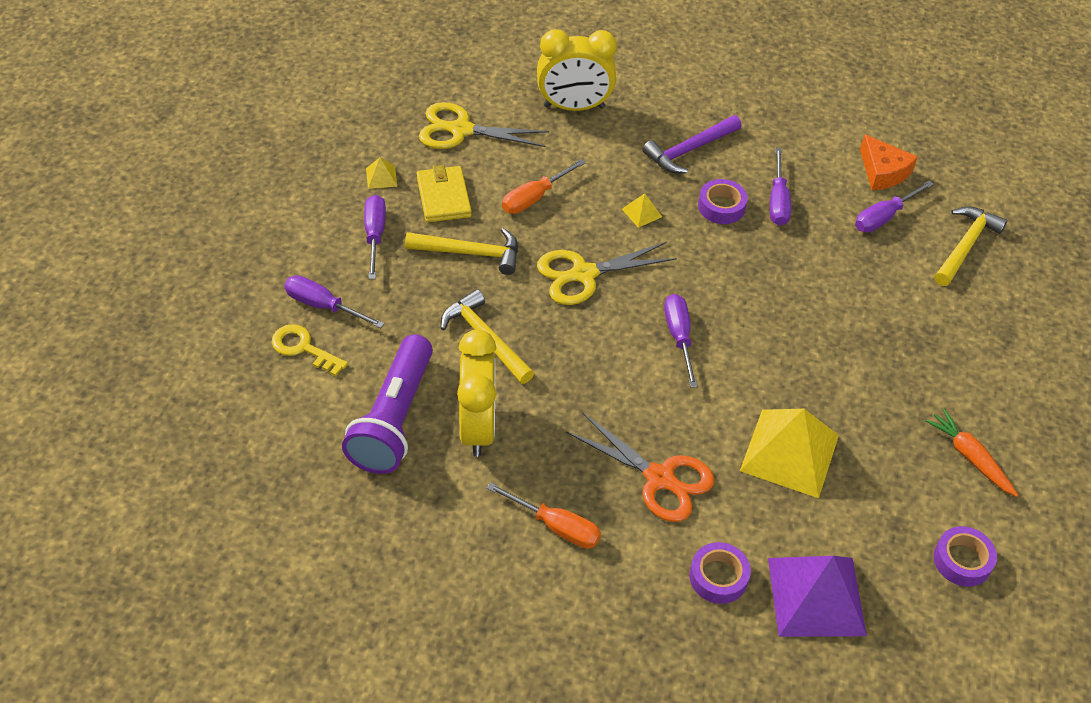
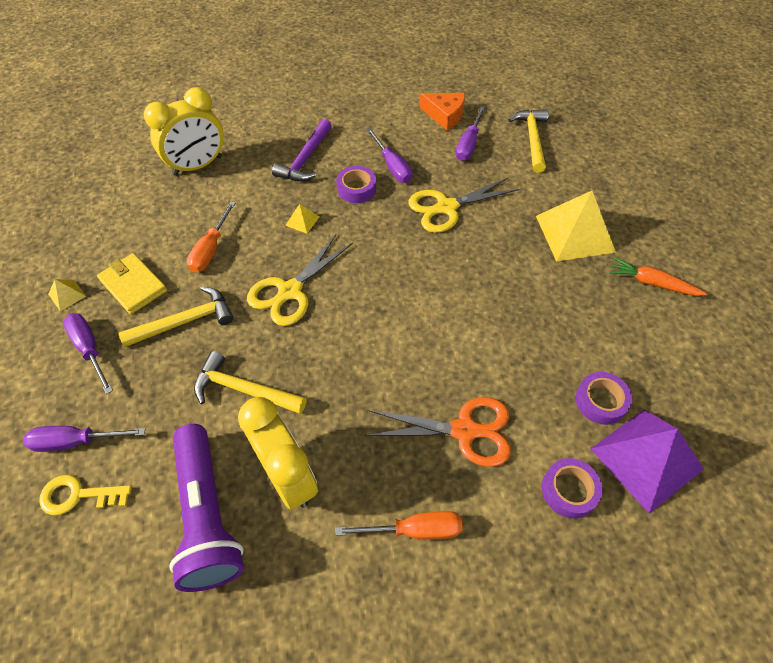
camera: 30 degrees left, 5 degrees up
yellow scissors [419,102,549,149] -> yellow scissors moved to [408,177,519,233]
purple screwdriver [664,294,698,388] -> none
yellow pyramid [740,409,839,498] -> yellow pyramid moved to [536,191,616,262]
purple tape [933,526,997,587] -> purple tape moved to [575,372,632,425]

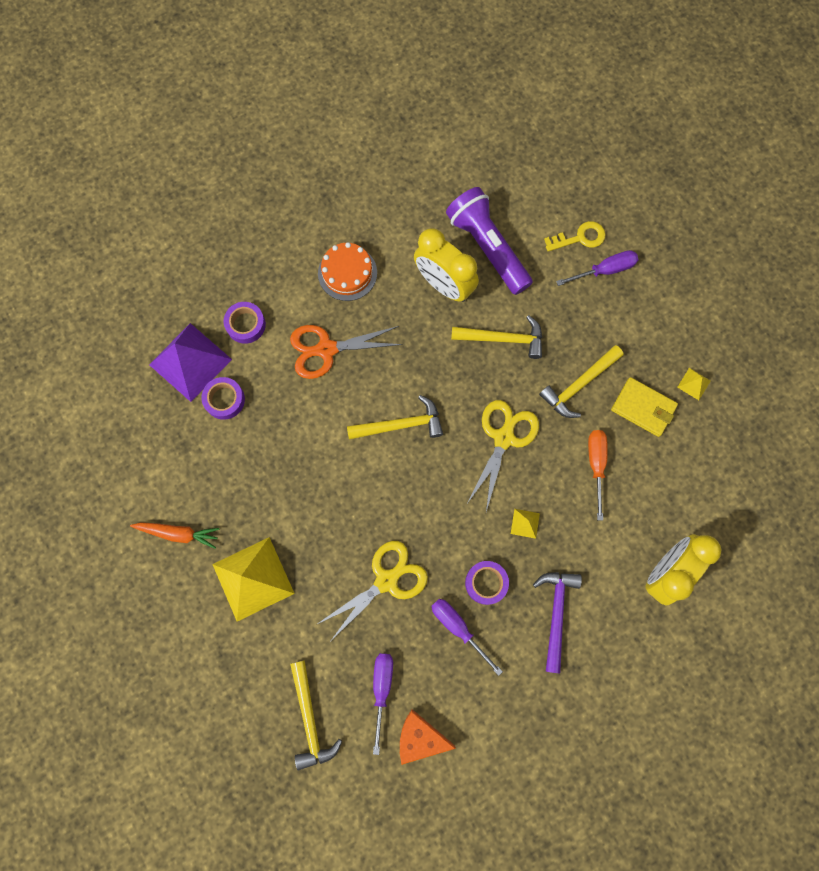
camera: 165 degrees right, 20 degrees up
purple screwdriver [63,313,113,394] -> none
orange screwdriver [335,511,463,540] -> orange cake [318,242,377,301]
none -> yellow hammer [347,395,443,440]

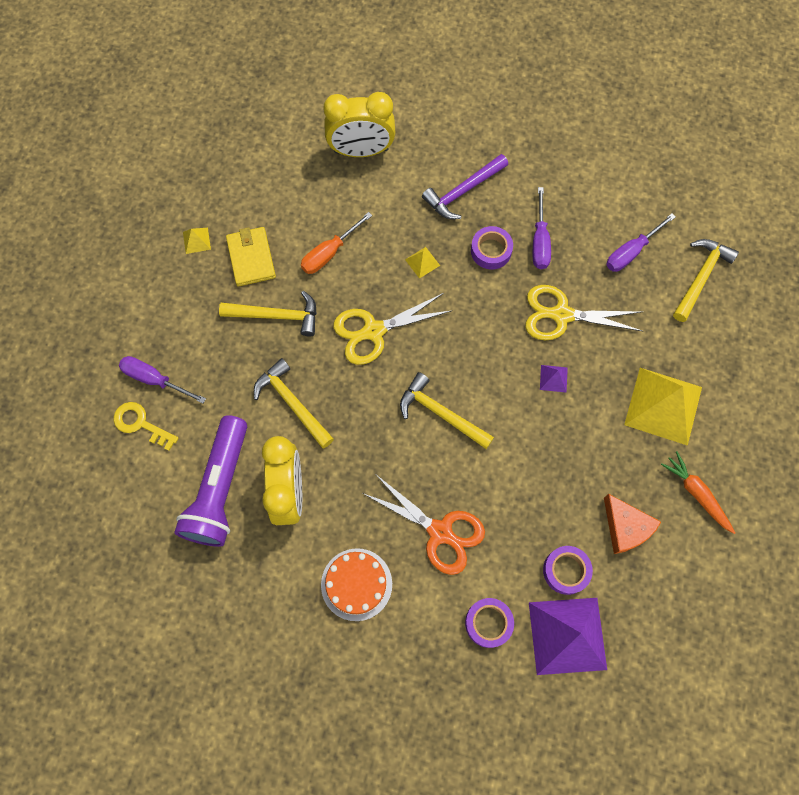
camera: 135 degrees left, 5 degrees down
orange cheese [400,709,456,765] -> orange cheese moved to [604,494,661,554]
none -> purple pyramid [540,365,568,393]

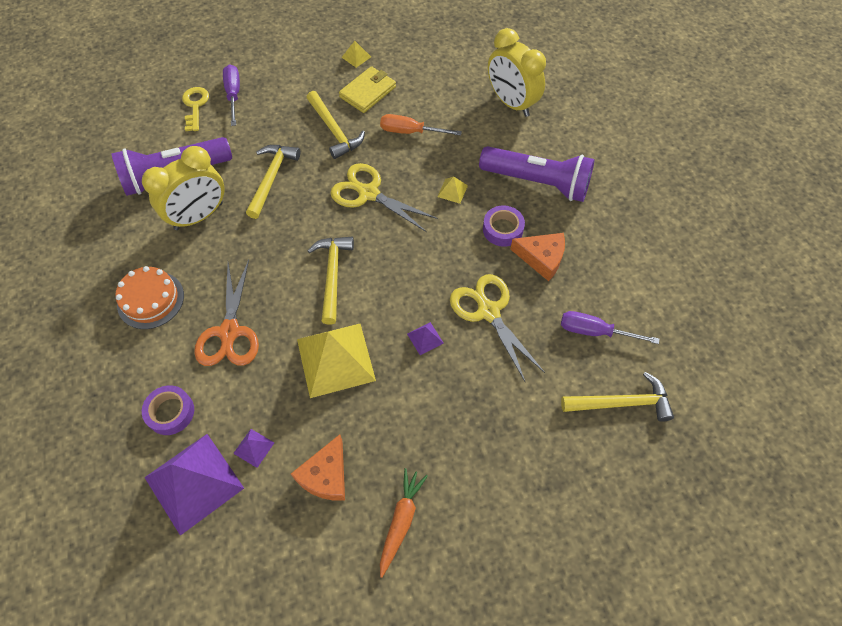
camera: 55 degrees right, 10 degrees down
purple hammer [422,154,508,219] -> purple flashlight [479,146,595,202]
purple screwdriver [533,187,551,269] -> orange cheese [510,233,565,281]
purple tape [543,546,593,595] -> purple pyramid [233,429,274,468]
yellow pyramid [624,368,702,446] -> yellow pyramid moved to [297,324,376,398]

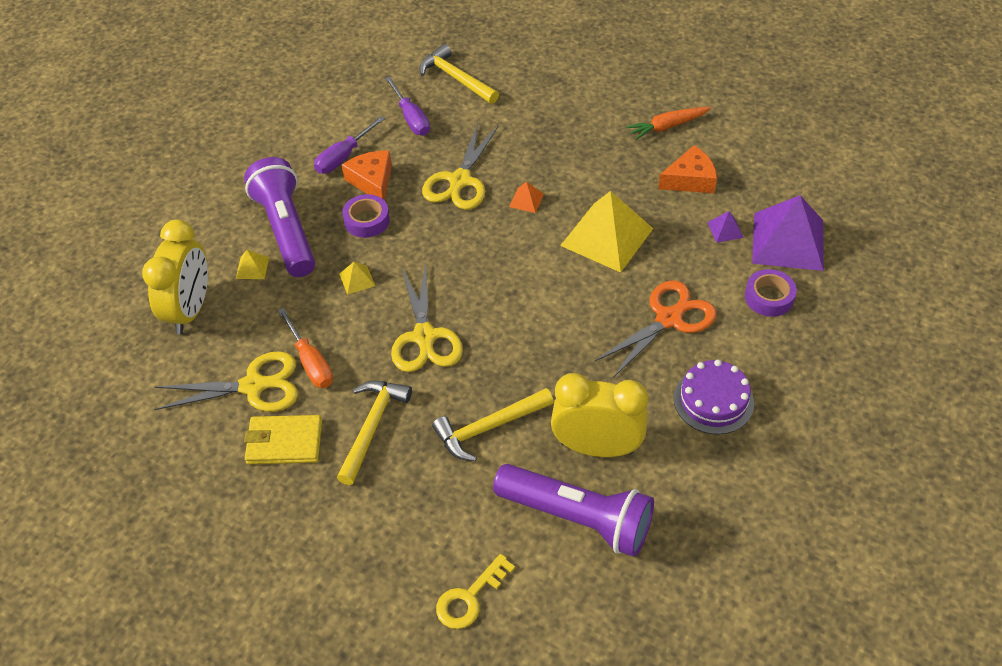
camera: 130 degrees left, 10 degrees down
orange cake [115,266,184,329] -> purple cake [674,360,754,435]
purple screwdriver [223,64,240,126] -> purple screwdriver moved to [314,116,385,174]
yellow hammer [307,237,354,325] -> none
yellow pyramid [342,41,371,68] -> yellow pyramid moved to [236,250,269,279]
purple pyramid [407,322,444,355] -> orange pyramid [509,182,544,213]
none -> yellow scissors [155,351,298,412]

